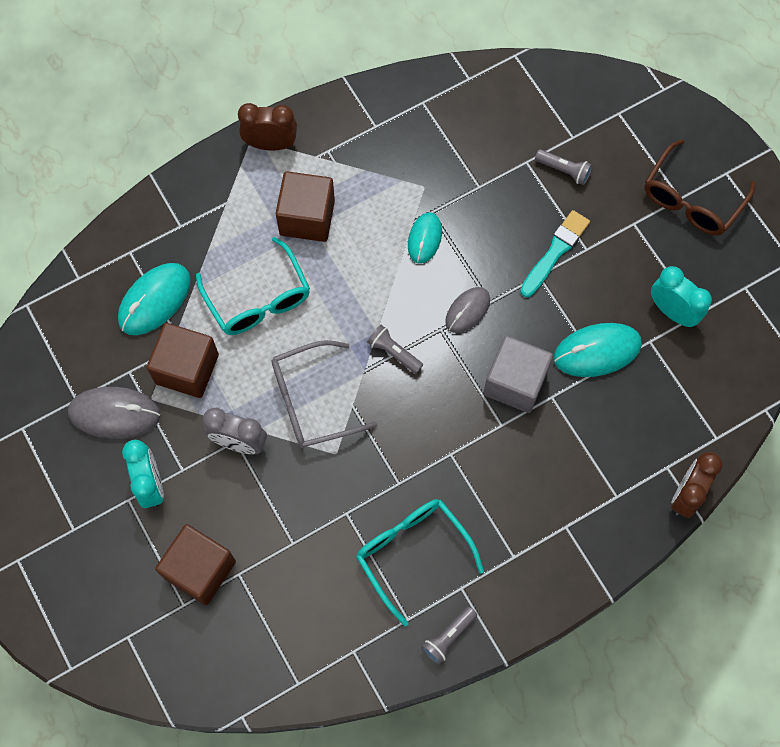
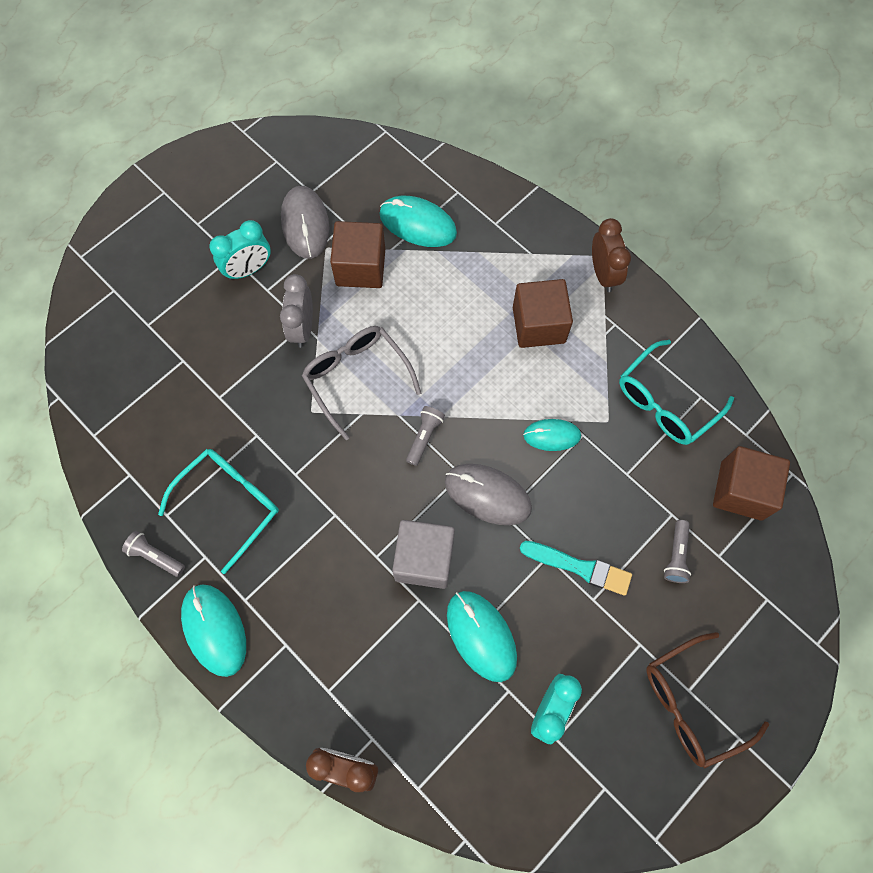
camera: 75 degrees right, 0 degrees up
brown cube [155,524,236,605] -> brown cube moved to [713,446,790,521]
turquoise glasses [196,237,310,335] -> turquoise glasses moved to [619,340,734,445]
grey mouse [445,287,490,333] -> grey mouse [445,464,532,525], size x1.57
brown glasses [644,139,755,236] -> brown glasses turned 45 degrees counterclockwise [646,632,769,768]
none -> turquoise mouse [181,584,246,677]

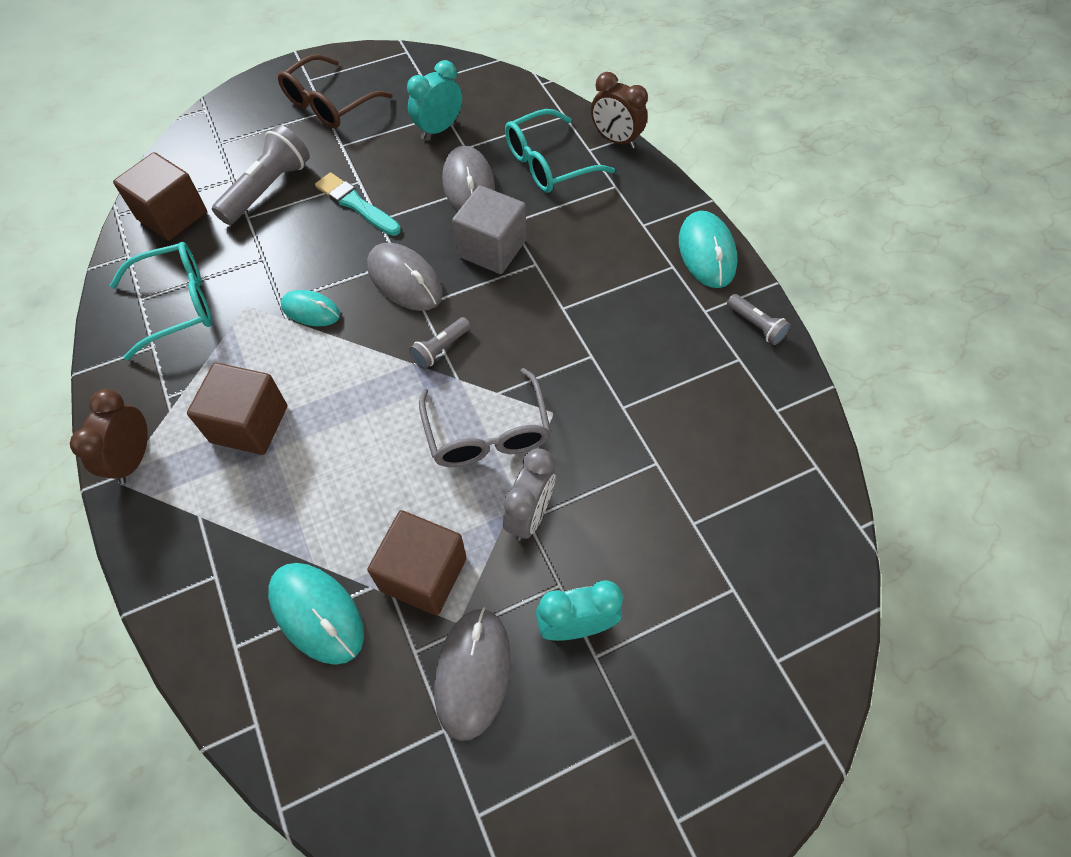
camera: 160 degrees left, 10 degrees down
turquoise glasses [158,449,279,574] -> turquoise glasses moved to [505,109,615,193]
turquoise mouse [447,591,517,682] -> grey mouse [442,146,495,211]
brown glasses [646,632,769,768] -> brown glasses turned 135 degrees clockwise [278,54,393,128]
grey flashlight [664,520,691,583] -> grey flashlight [212,125,310,225], size x1.86

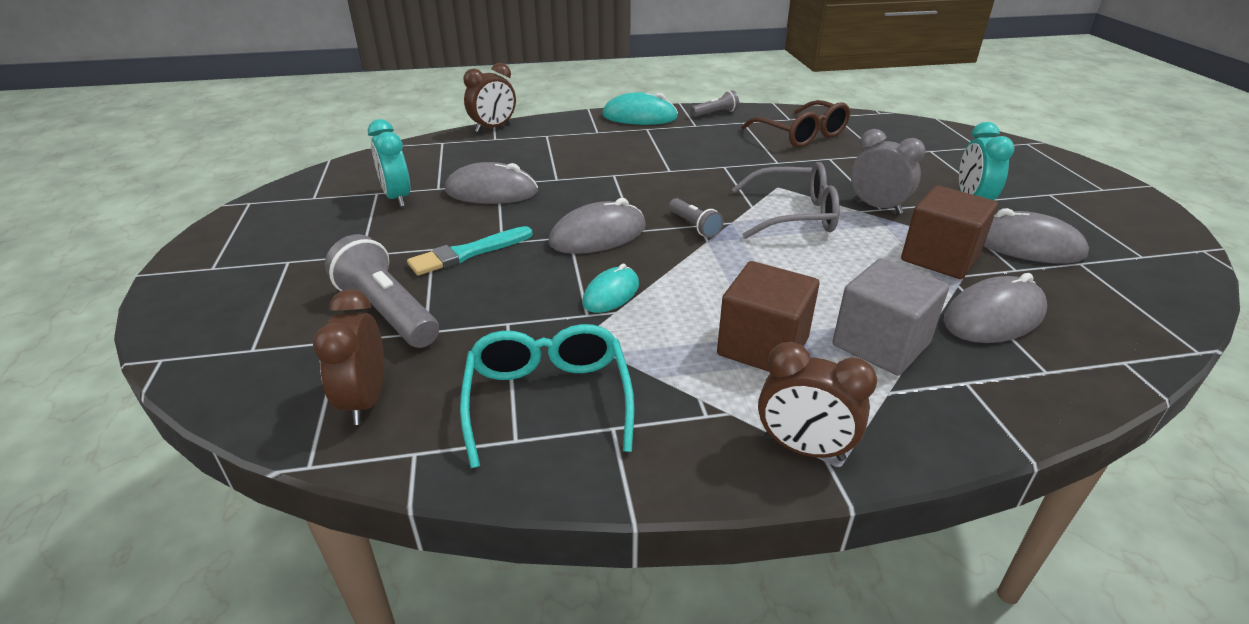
camera: 75 degrees left, 25 degrees down
brown cube [113,152,207,241] -> brown clock [313,289,384,425]
turquoise mouse [268,563,364,665] -> grey mouse [944,273,1047,343]
brown glasses [278,54,393,128] -> brown glasses moved to [741,100,850,147]
grey cube [452,185,526,274] -> grey cube moved to [833,258,949,376]
turquoise glasses [505,109,615,193] -> none

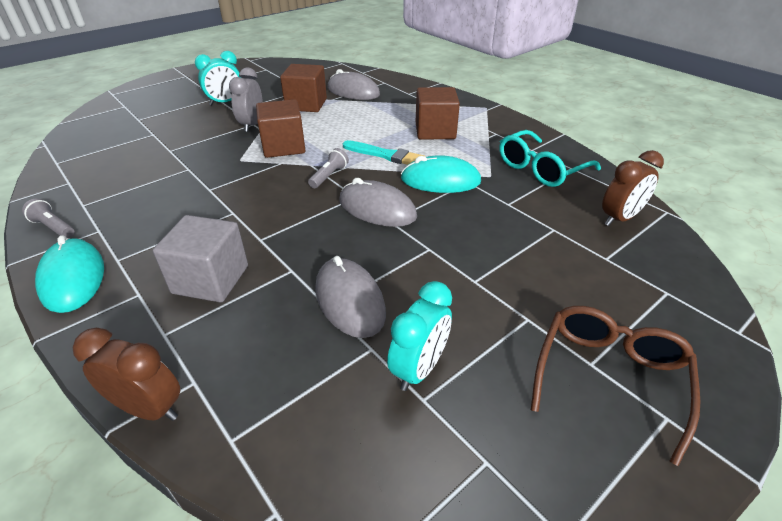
camera: 120 degrees left, 5 degrees up
grey flashlight [325,234,439,348] -> none
turquoise brush [407,226,533,275] -> turquoise brush moved to [343,140,424,165]
turquoise mouse [582,264,639,313] -> turquoise mouse [401,155,481,193], size x1.57
grey glasses [732,162,840,239] -> brown cube [256,99,306,158]
brown glasses [741,100,850,147] -> brown glasses moved to [531,306,700,466]
brown clock [758,342,877,461] -> none
grey cube [833,258,949,376] -> grey cube moved to [153,215,248,302]
grey mouse [984,208,1089,264] -> none

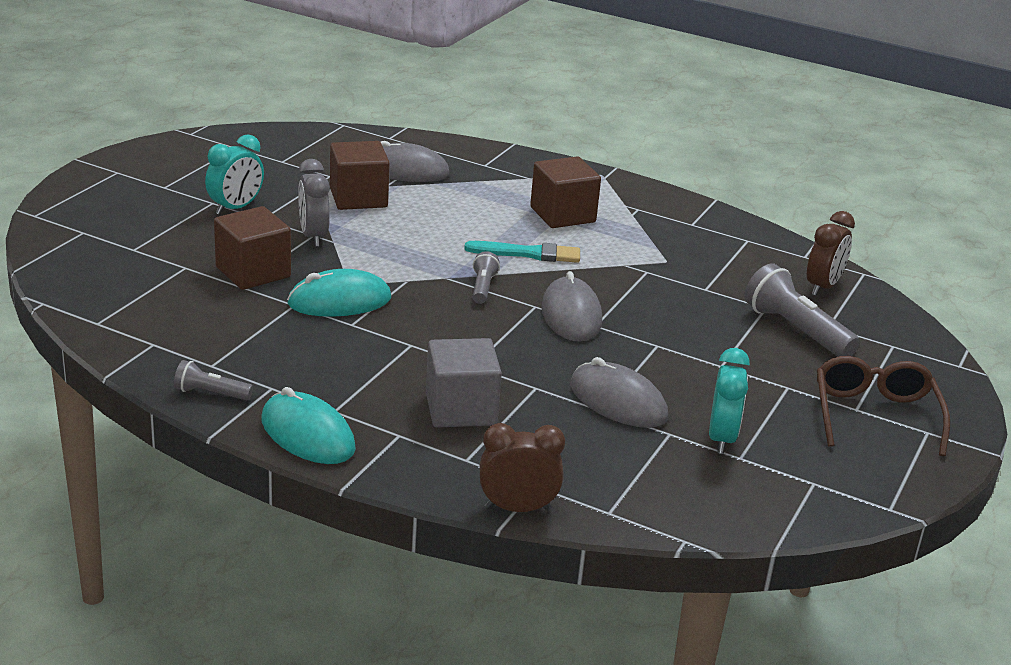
camera: 25 degrees left, 10 degrees down
brown cube [256,99,306,158] -> brown cube moved to [214,206,291,290]
grey mouse [340,178,417,227] -> grey mouse turned 75 degrees clockwise [541,271,602,342]
turquoise mouse [401,155,481,193] -> turquoise mouse moved to [287,269,391,317]
turquoise glasses [499,130,601,187] -> none
none -> grey flashlight [744,263,860,357]

